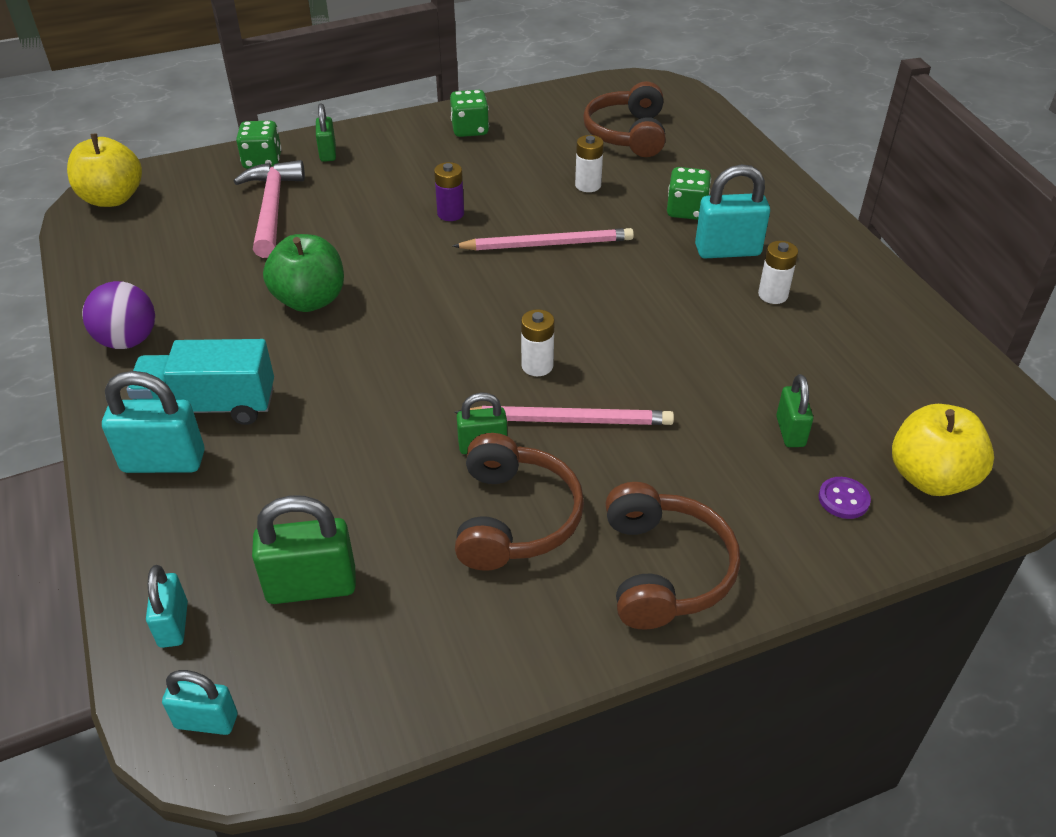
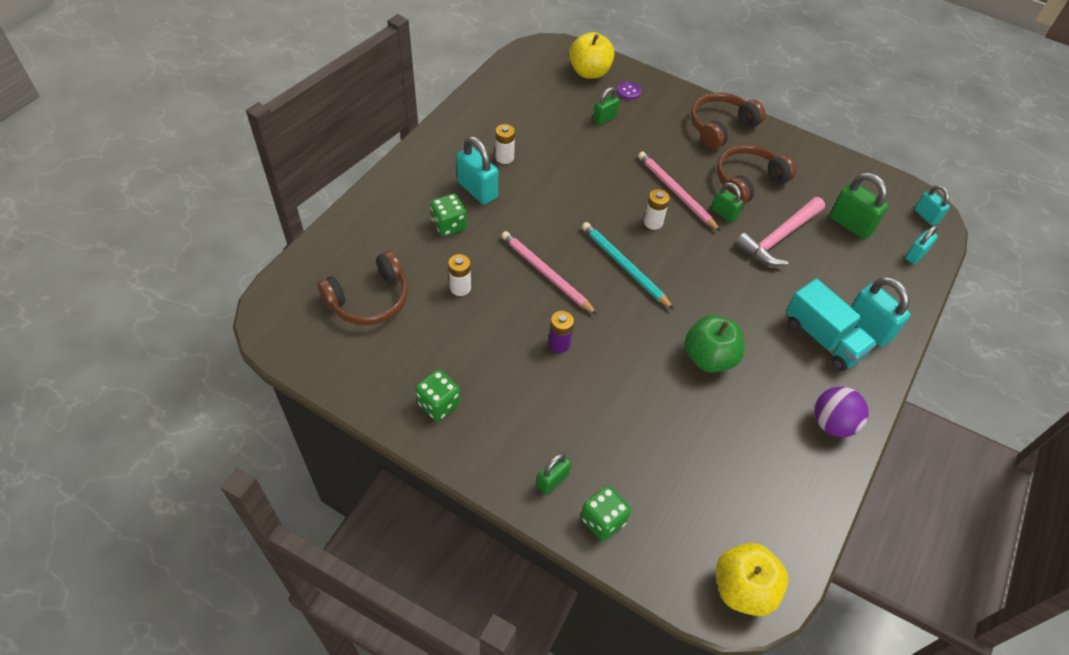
camera: 130 degrees left, 10 degrees up
pink hammer [234,160,305,258] -> pink hammer moved to [735,197,825,266]
none -> turquoise pencil [582,222,674,309]

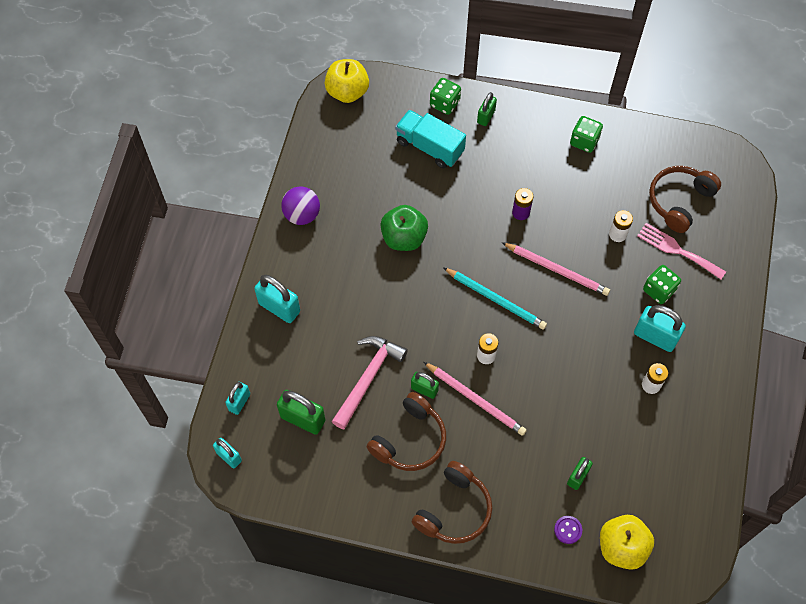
camera: 165 degrees right, 10 degrees up
turquoise truck [786,278,877,371] -> turquoise truck moved to [395,110,466,168]
none -> pink fork [637,223,726,279]

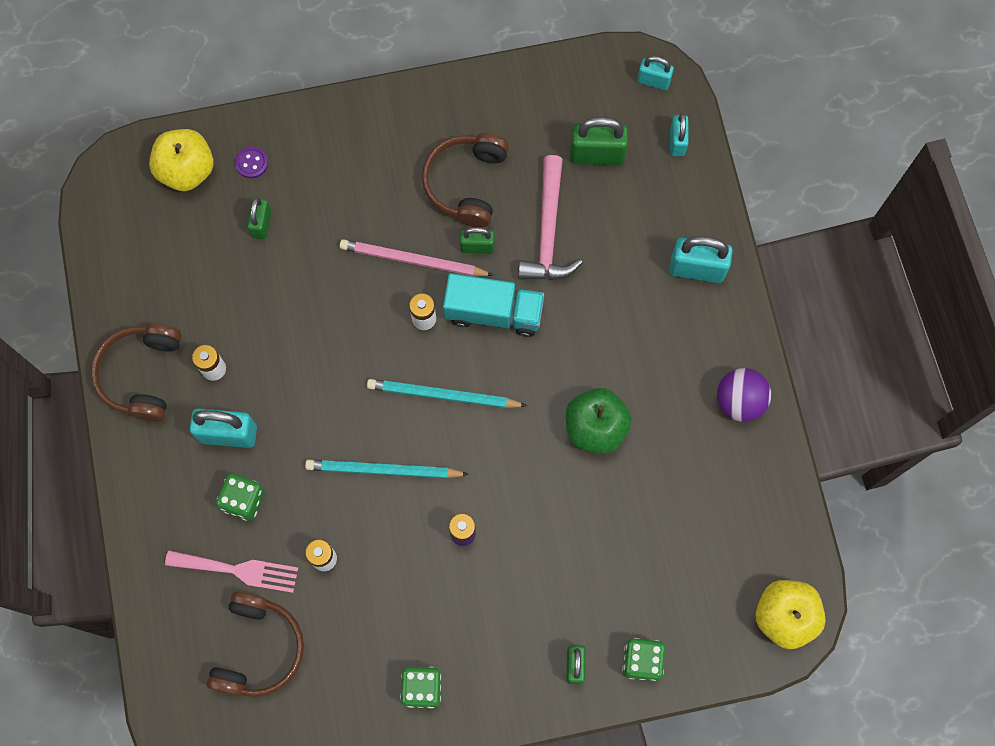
camera: 155 degrees right, 10 degrees up
turquoise truck [395,110,466,168] -> turquoise truck moved to [443,273,545,337]
brown headphones [412,461,492,544] -> brown headphones moved to [91,324,182,422]
pink pencil [502,242,610,296] -> turquoise pencil [305,460,469,478]

